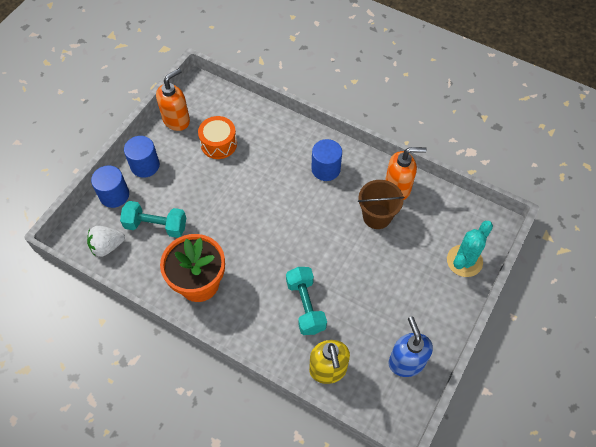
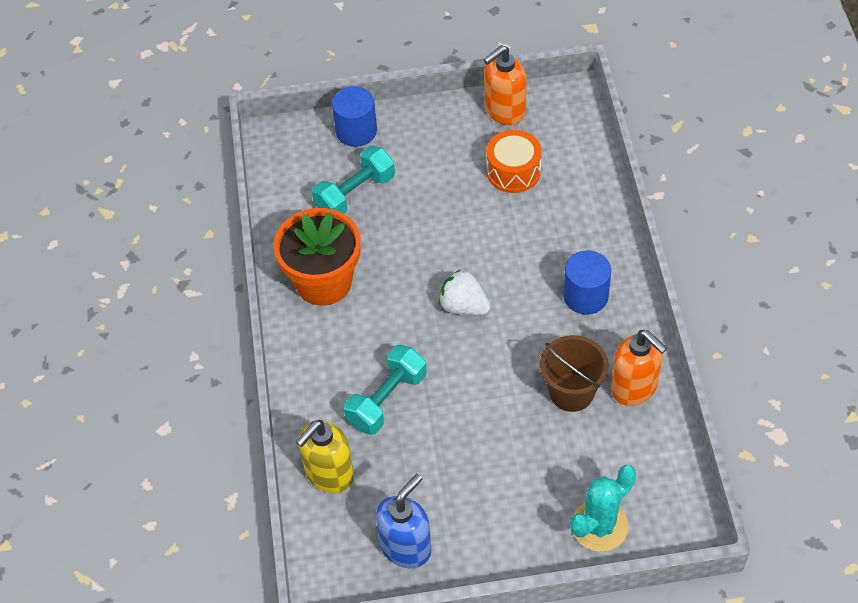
camera: 55 degrees right, 5 degrees down
white strawberry [87,226,125,257] -> white strawberry moved to [439,269,490,315]
turquoise dumbbell [120,201,186,238] -> turquoise dumbbell turned 75 degrees clockwise [312,146,395,214]
blue cylinder [124,136,160,178] -> none
orange soap dispenser [156,68,190,131] -> orange soap dispenser turned 135 degrees clockwise [483,45,526,125]
turquoise cactus [447,221,493,277] -> turquoise cactus turned 45 degrees counterclockwise [570,465,636,552]

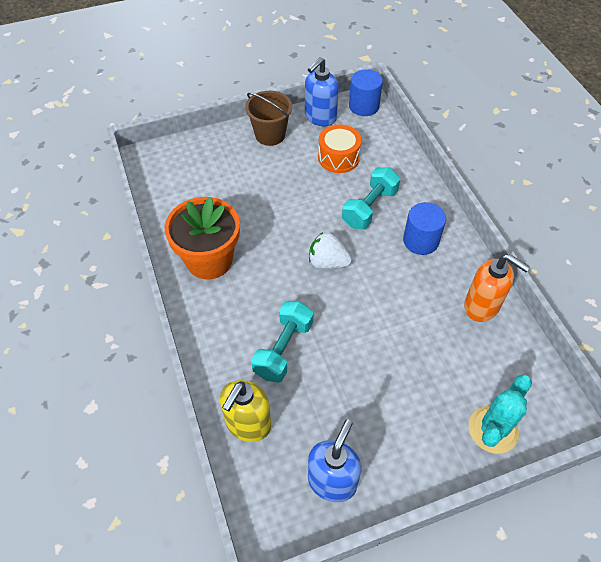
camera: 15 degrees left, 0 degrees up
turquoise dumbbell [312,146,395,214] -> turquoise dumbbell moved to [342,167,400,229]
blue cylinder [332,86,377,147] -> blue cylinder moved to [349,69,383,116]
orange soap dispenser [483,45,526,125] -> blue soap dispenser [305,57,339,126]
brown bucket [540,335,609,412] -> brown bucket moved to [245,91,292,146]

